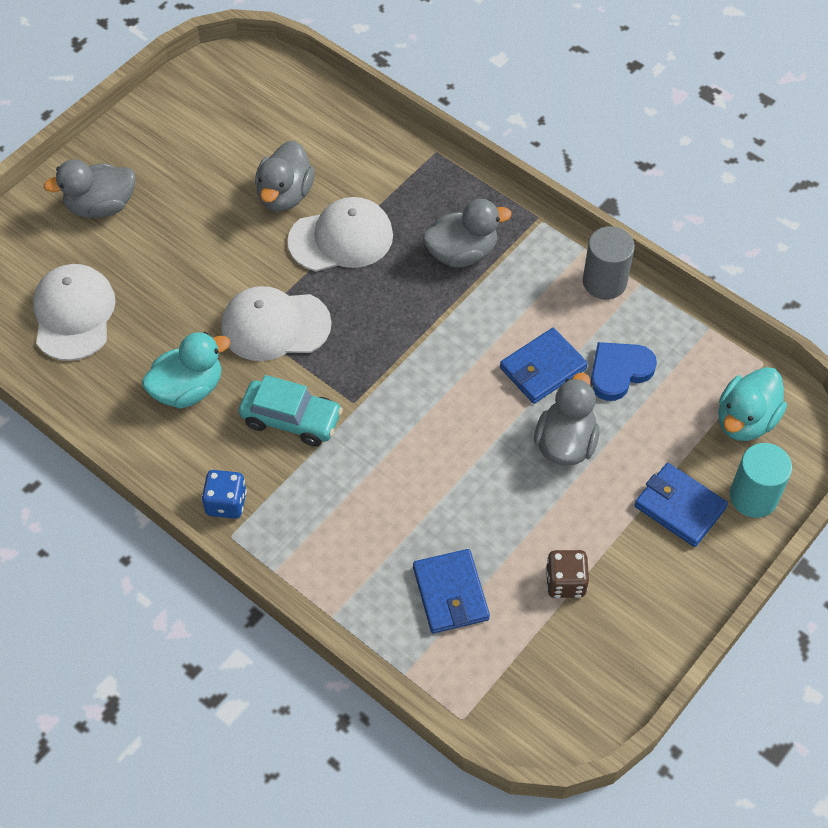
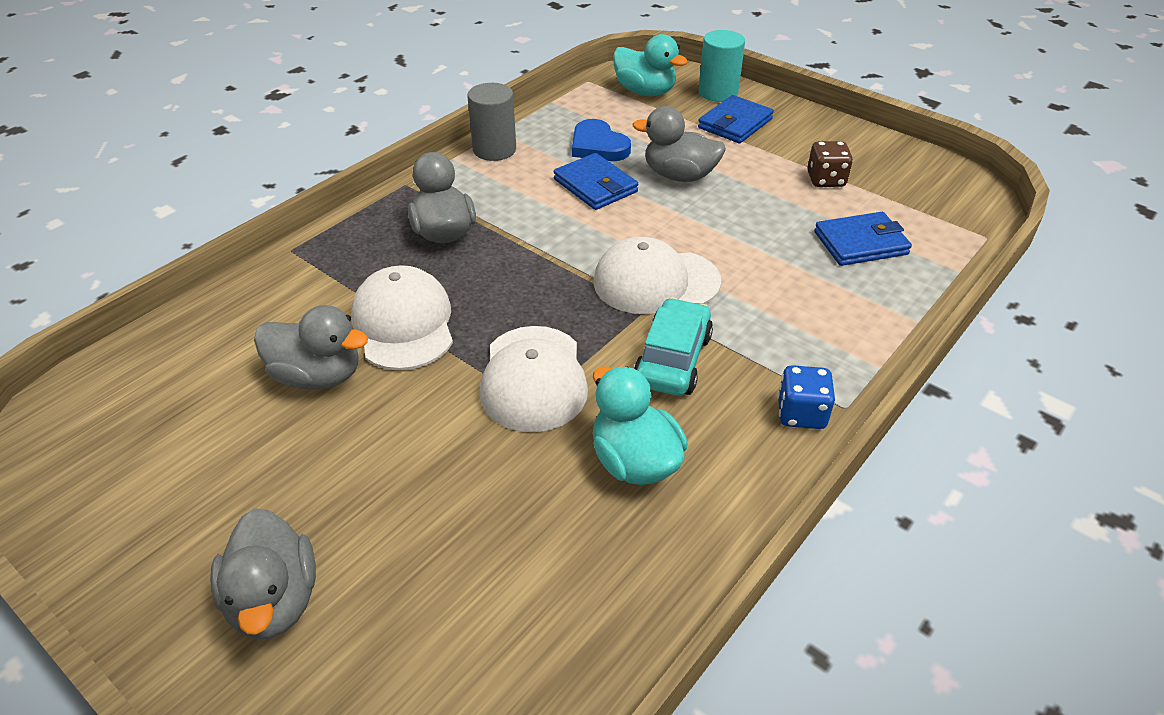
camera: 90 degrees left, 15 degrees down
white cap [33,264,116,361] -> white cap moved to [593,237,721,314]

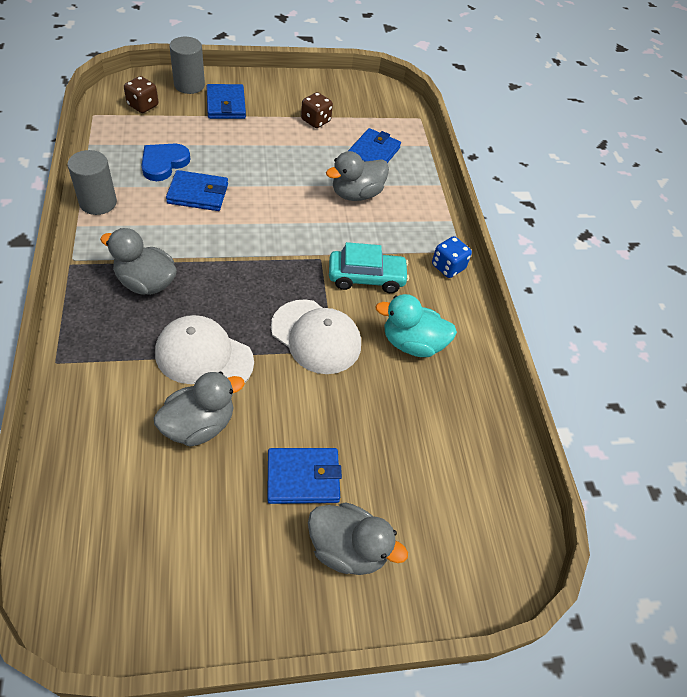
camera: 55 degrees left, 10 degrees up
blue heart [572,119,631,161] -> blue heart turned 120 degrees clockwise [142,144,190,181]
white cap [593,237,721,314] -> none
turquoise duck [613,34,688,96] -> brown dice [124,76,158,113]
grey duck [633,106,726,182] -> grey duck moved to [326,151,389,201]
turquoise car [634,298,713,396] -> turquoise car turned 120 degrees clockwise [329,242,409,293]
turquoise cylinder [698,30,745,102] -> grey cylinder [169,37,205,94]
none -> blue wallet [267,448,342,504]

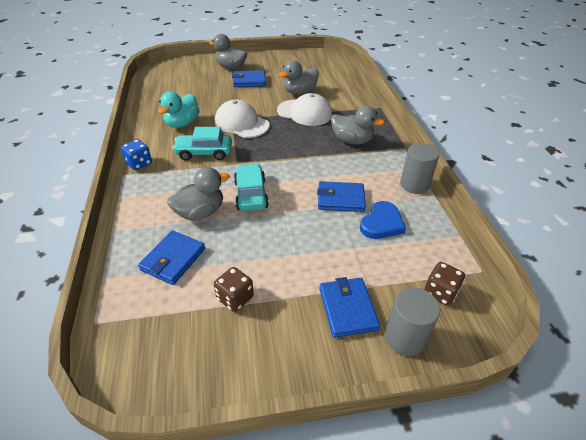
camera: 175 degrees left, 10 degrees down
turquoise duck [375,294,457,357] -> turquoise duck turned 105 degrees clockwise [158,92,200,128]
none -> turquoise car [234,164,269,211]

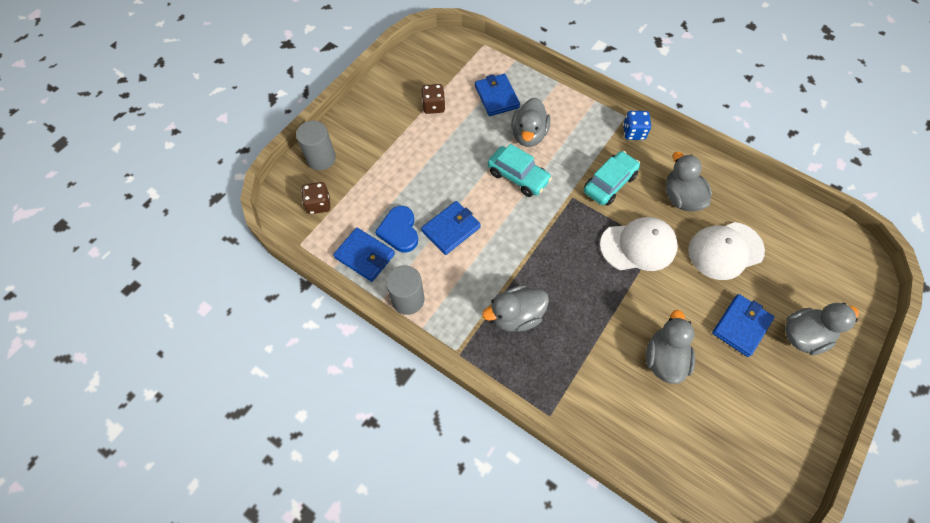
camera: 135 degrees right, 20 degrees up
turquoise duck [158,92,200,128] -> grey duck [666,152,712,211]
white cap [277,93,332,126] -> white cap moved to [688,222,765,280]
blue wallet [319,277,380,338] -> blue wallet moved to [333,228,395,282]

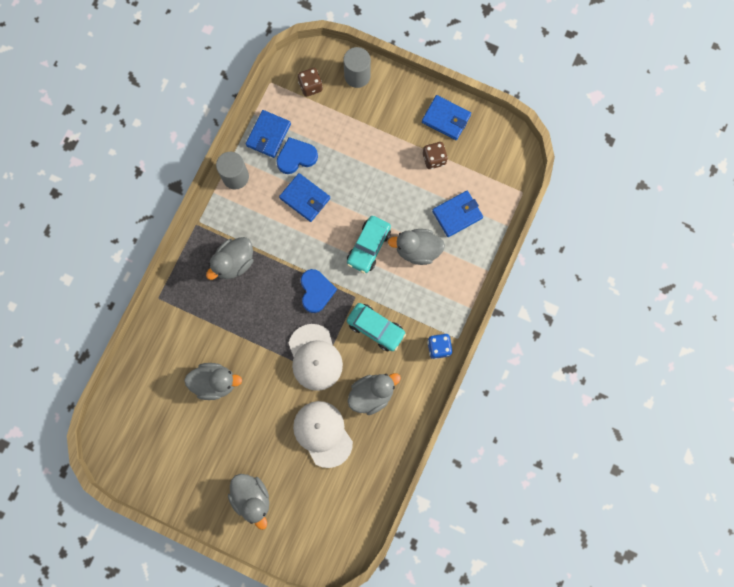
camera: 80 degrees right, 15 degrees up
grey duck [482,285,549,332] -> grey duck turned 105 degrees counterclockwise [206,237,253,280]
blue wallet [712,294,774,357] -> blue wallet moved to [422,95,471,140]
none -> blue heart [301,269,337,313]

